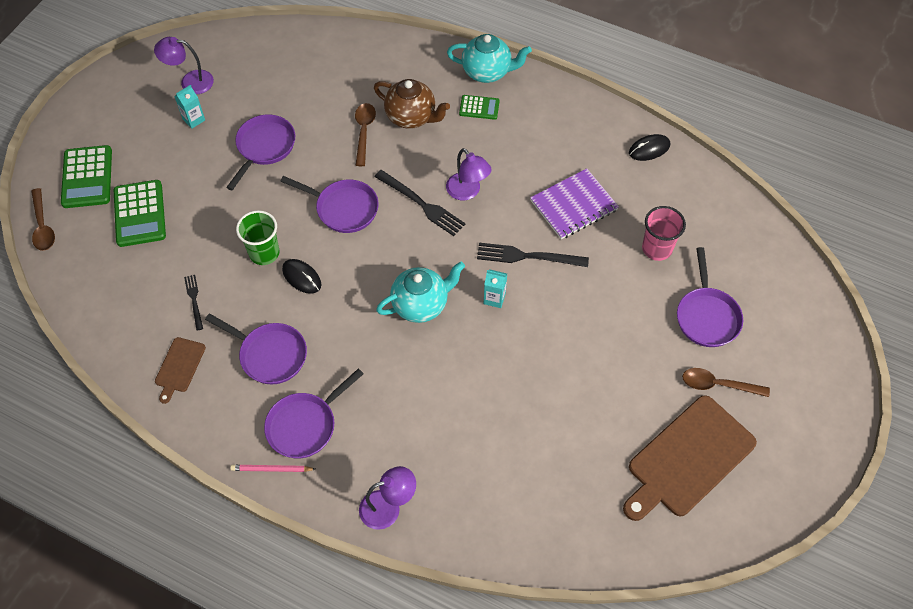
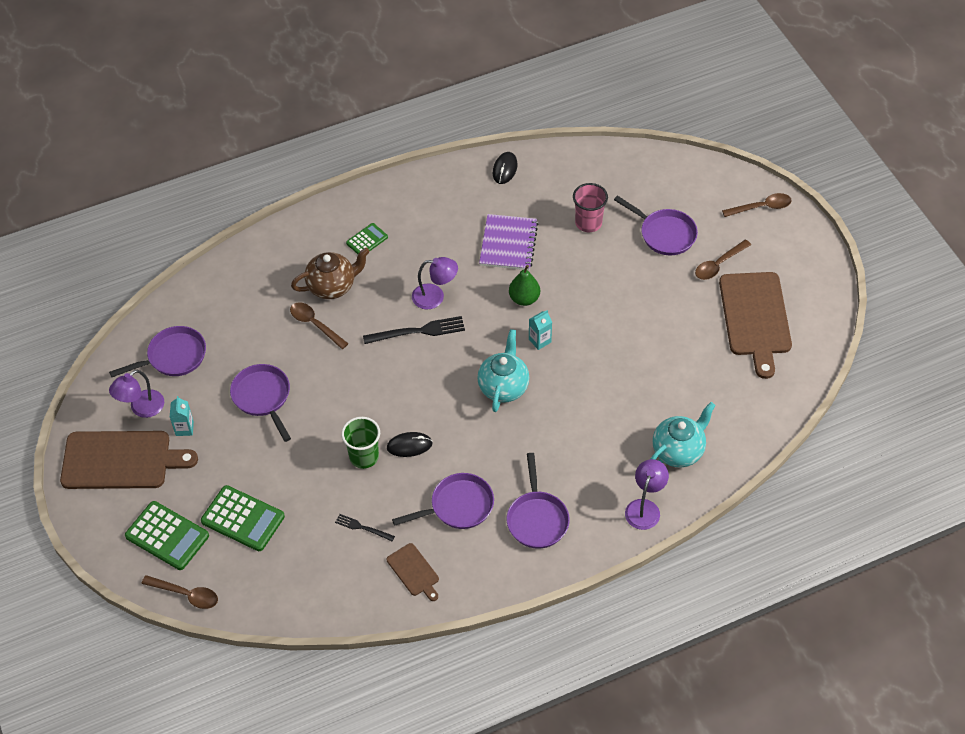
camera: 50 degrees left, 5 degrees down
pink pencil [230,465,315,472] -> none
purple pan [280,176,379,233] -> purple pan moved to [109,326,206,377]
turquoise teapot [447,34,532,83] -> turquoise teapot moved to [651,402,716,467]
black fork [477,243,589,267] -> green pear [509,265,540,306]
none -> brown cutting board [60,431,198,489]
none -> brown spoon [722,193,792,217]

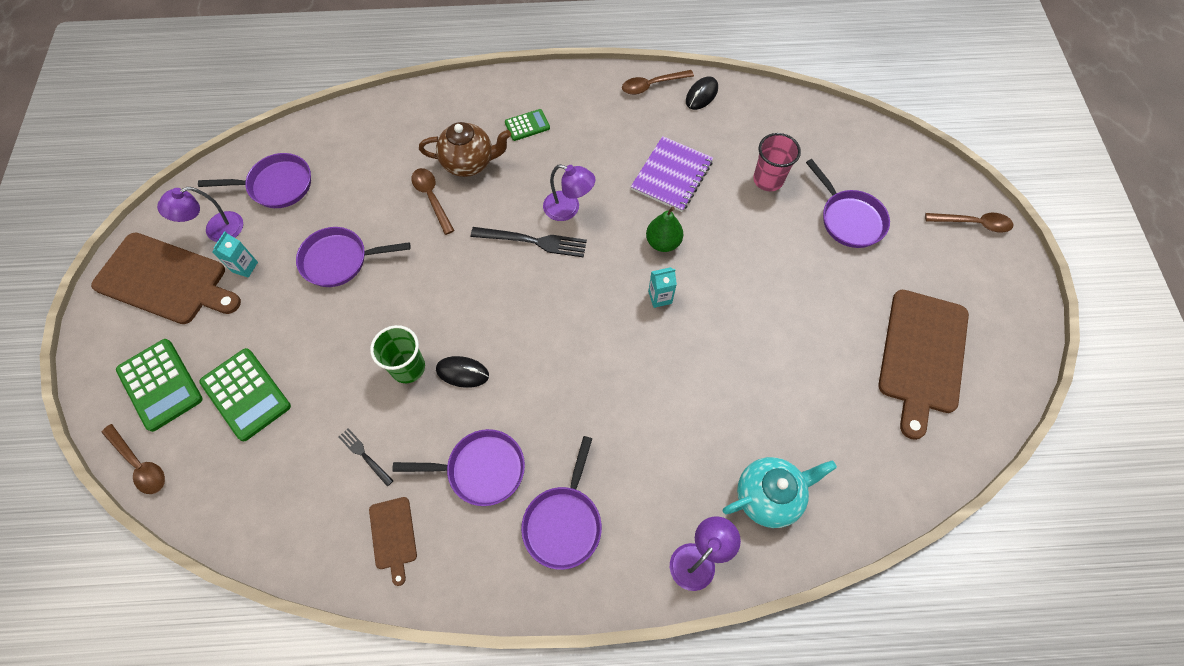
camera: 20 degrees right, 10 degrees up
purple pan [230,364,291,442] -> purple pan turned 90 degrees counterclockwise [296,227,411,287]
turquoise teapot [477,329,529,412] -> none
brown spoon [695,240,751,280] -> brown spoon moved to [622,70,694,95]

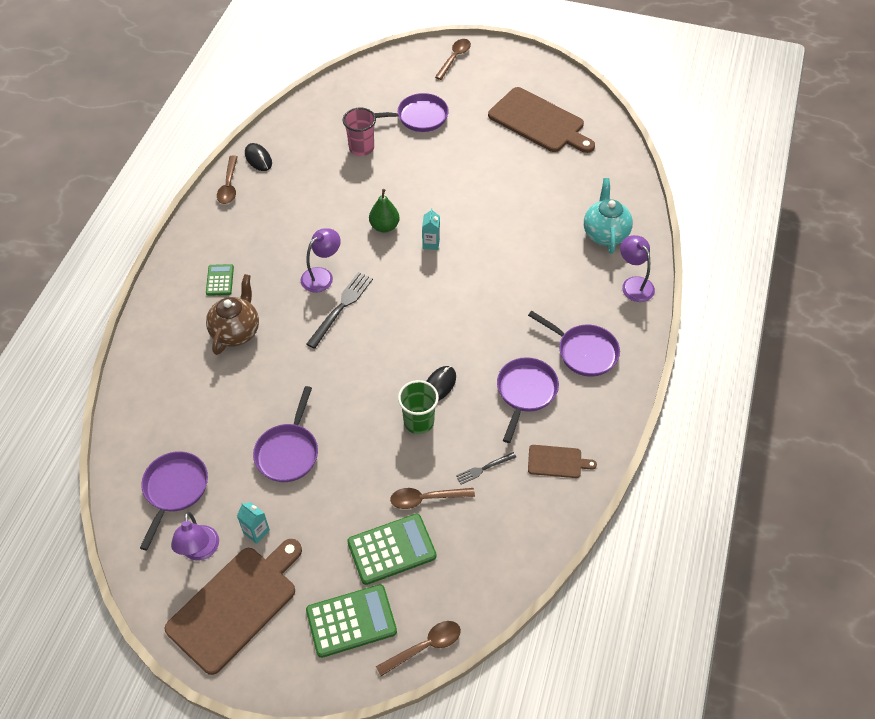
camera: 70 degrees left, 10 degrees down
brown spoon [411,168,455,235] -> brown spoon moved to [390,488,475,509]
purple notebook [631,136,713,212] -> none

